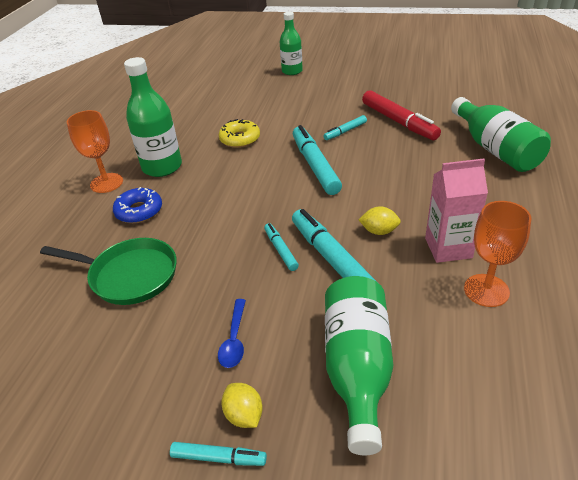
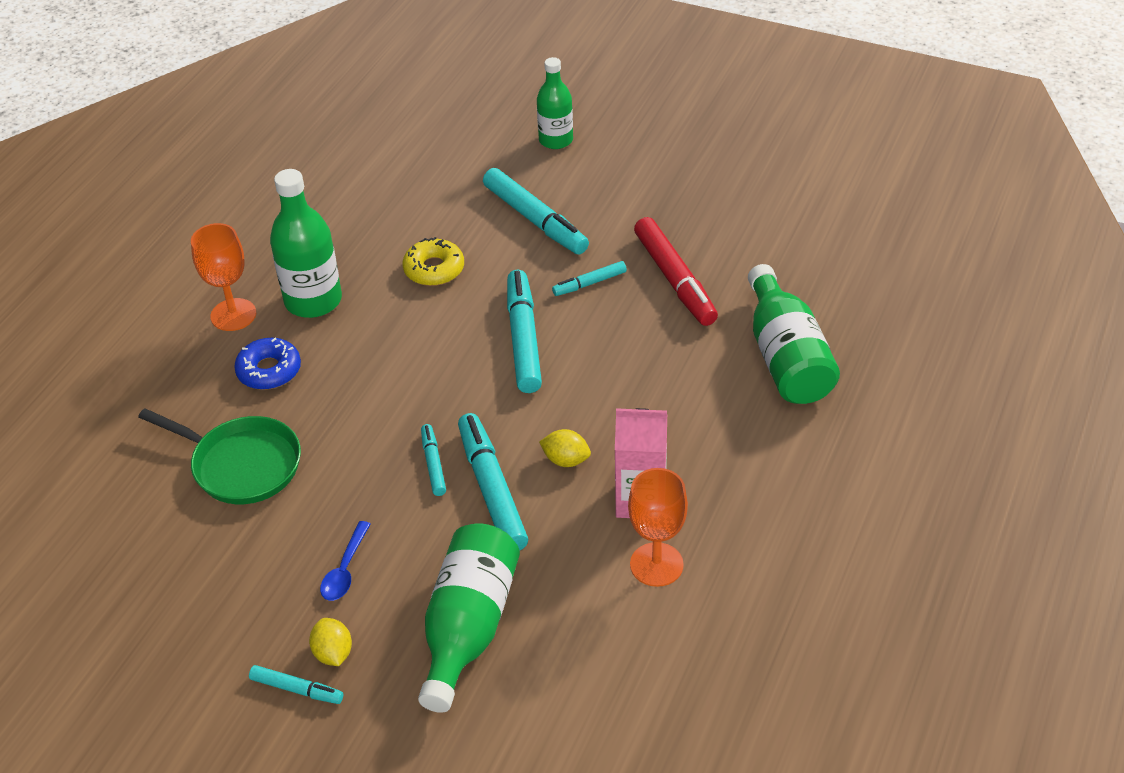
camera: 10 degrees right, 5 degrees up
none -> turquoise marker [483,168,589,254]

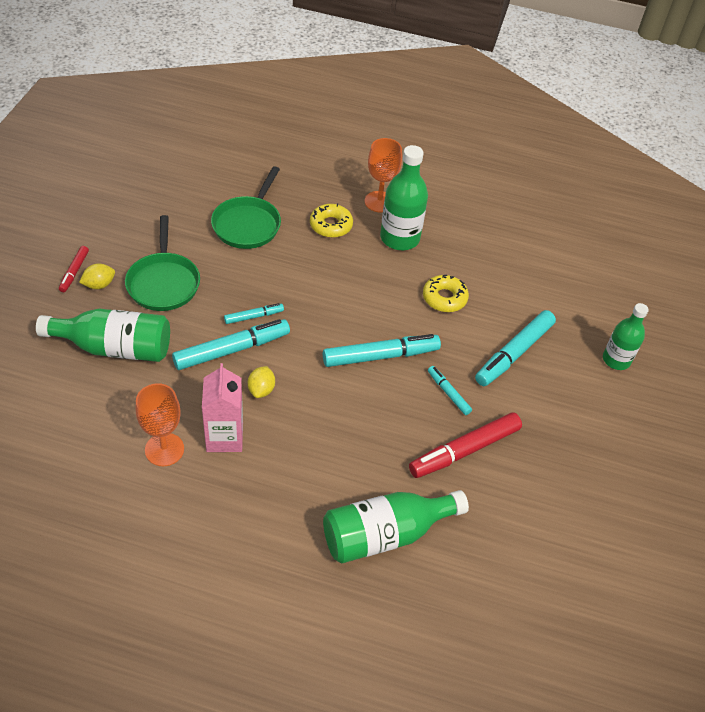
camera: 75 degrees right, 5 degrees up
blue donut [234,338,301,390] -> yellow donut [310,204,353,238]
turquoise marker [249,665,343,704] -> red marker [59,246,89,292]
blue spoon [320,521,371,601] -> green pan [125,215,200,311]

